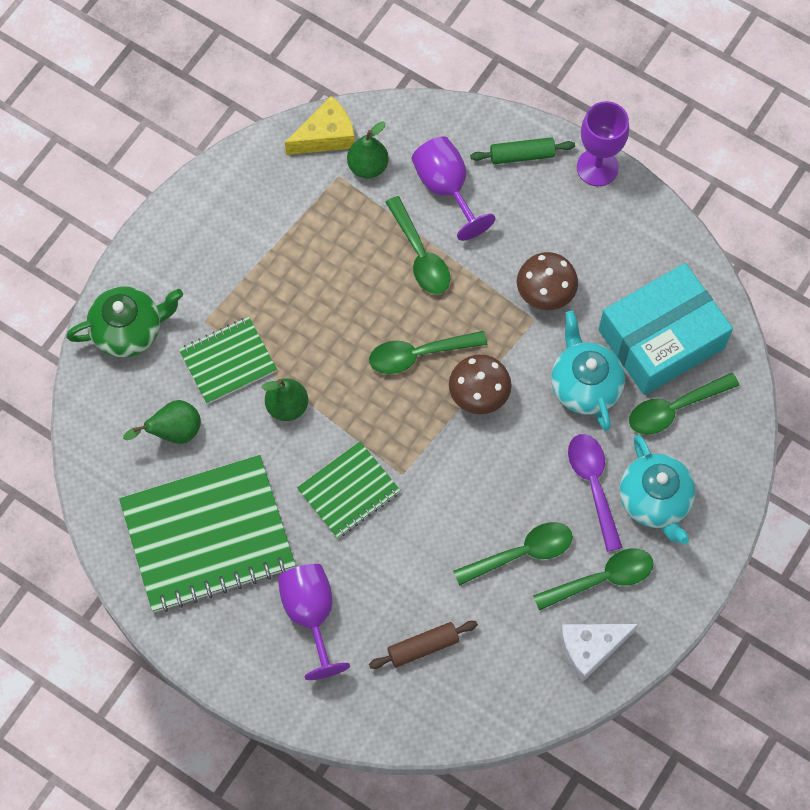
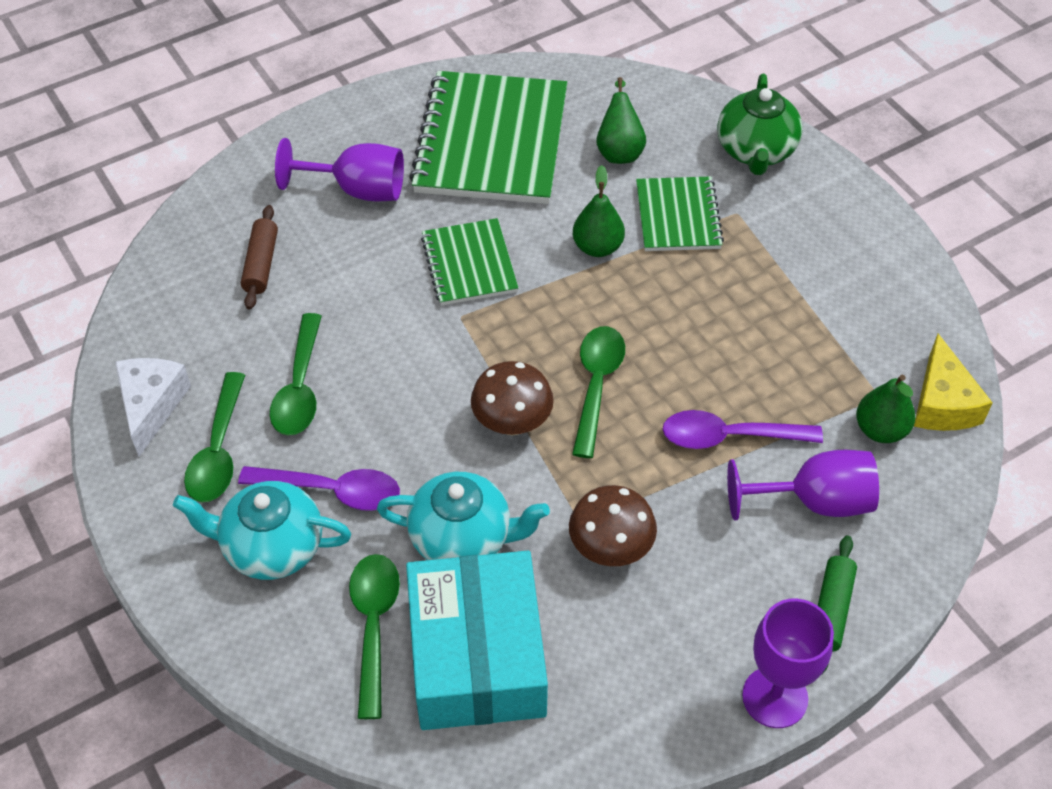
camera: 115 degrees right, 15 degrees down
green spoon [386,196,450,294] -> purple spoon [663,410,823,449]

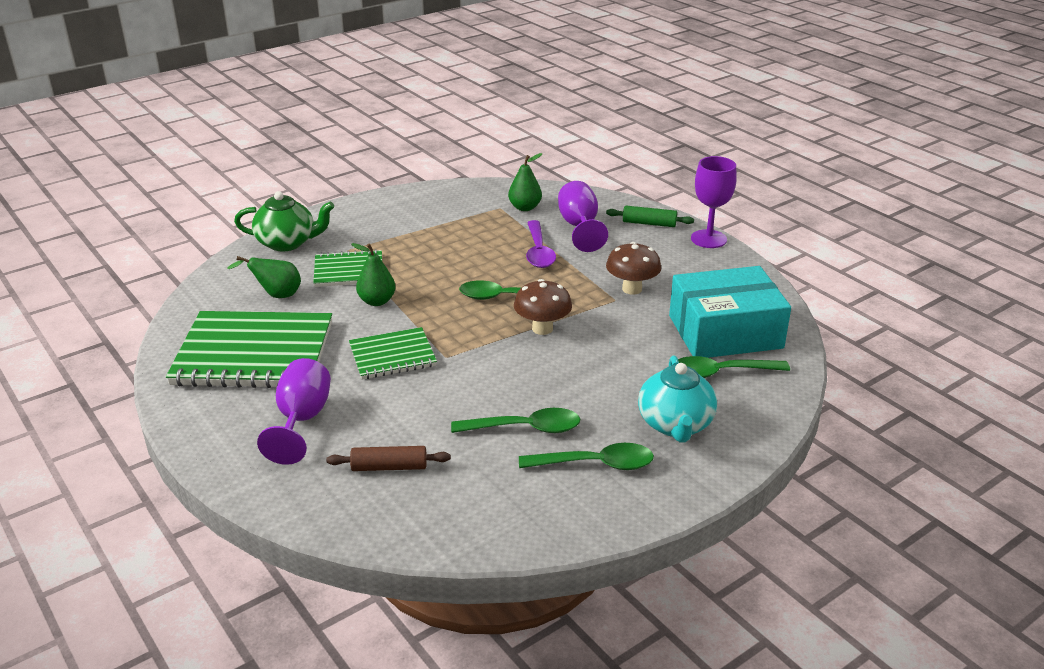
camera: 95 degrees left, 20 degrees down
white cheese [115,358,191,457] -> none
purple spoon [238,466,400,511] -> none
turquoise teapot [377,472,550,560] -> none
yellow cheese [914,334,993,431] -> none

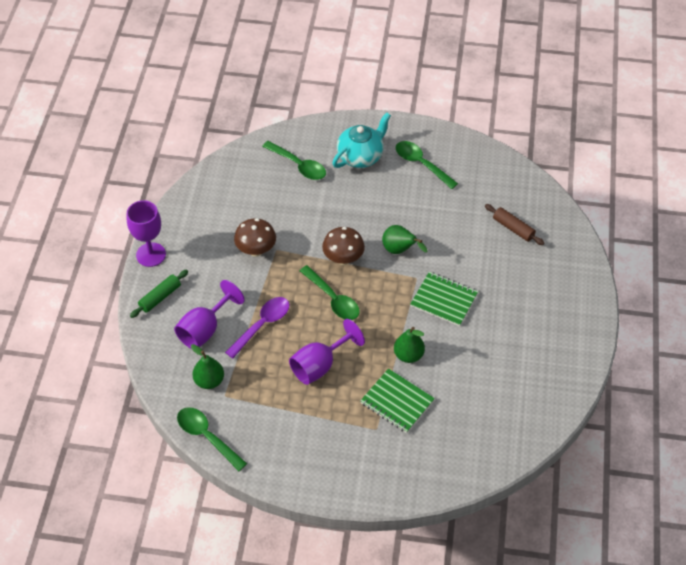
camera: 135 degrees left, 20 degrees up
green notebook [166,311,332,388] -> none
green pear [228,256,301,298] -> green pear moved to [382,225,427,254]
green teapot [234,191,334,252] -> none
purple goblet [257,358,331,465] -> purple goblet moved to [289,319,365,385]
green spoon [451,408,580,433] -> green spoon moved to [177,407,247,471]
green rolling pin [606,206,694,227] -> green rolling pin turned 75 degrees clockwise [130,270,188,318]
turquoise box [669,266,791,358] -> none

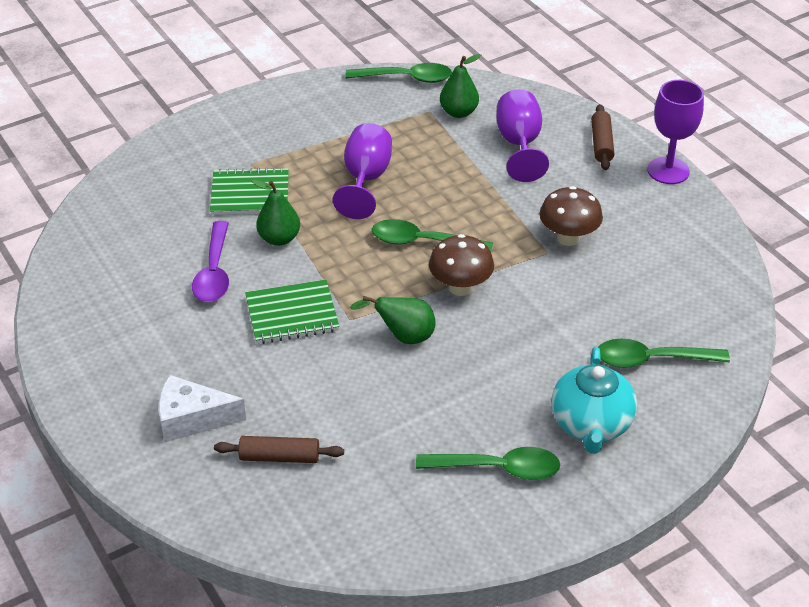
camera: 140 degrees right, 10 degrees down
green rolling pin [130,270,188,318] -> brown rolling pin [591,104,614,170]
purple spoon [225,297,290,358] -> purple spoon moved to [192,221,229,302]
none -> white cheese [159,375,246,442]

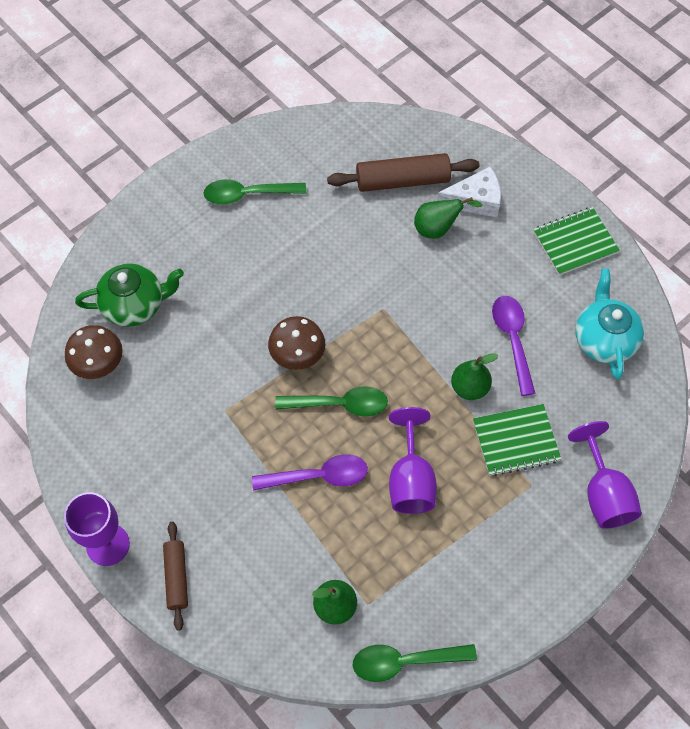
camera: 170 degrees right, 20 degrees up
brown rolling pin [214,436,344,463] -> brown rolling pin [327,153,479,192], size x1.64
green notebook [245,280,340,344] -> green notebook moved to [533,207,620,275]
green pear [350,296,436,344] -> green pear moved to [414,197,482,239]
purple goblet [496,89,549,182] -> purple goblet moved to [568,421,642,529]
brown mushroom [539,186,603,246] -> brown mushroom moved to [65,325,123,379]
turquoise teapot [551,347,637,454] -> turquoise teapot moved to [575,268,644,379]
green spoon [598,339,730,368] -> green teapot [75,263,184,327]
none -> purple spoon [252,454,368,490]

